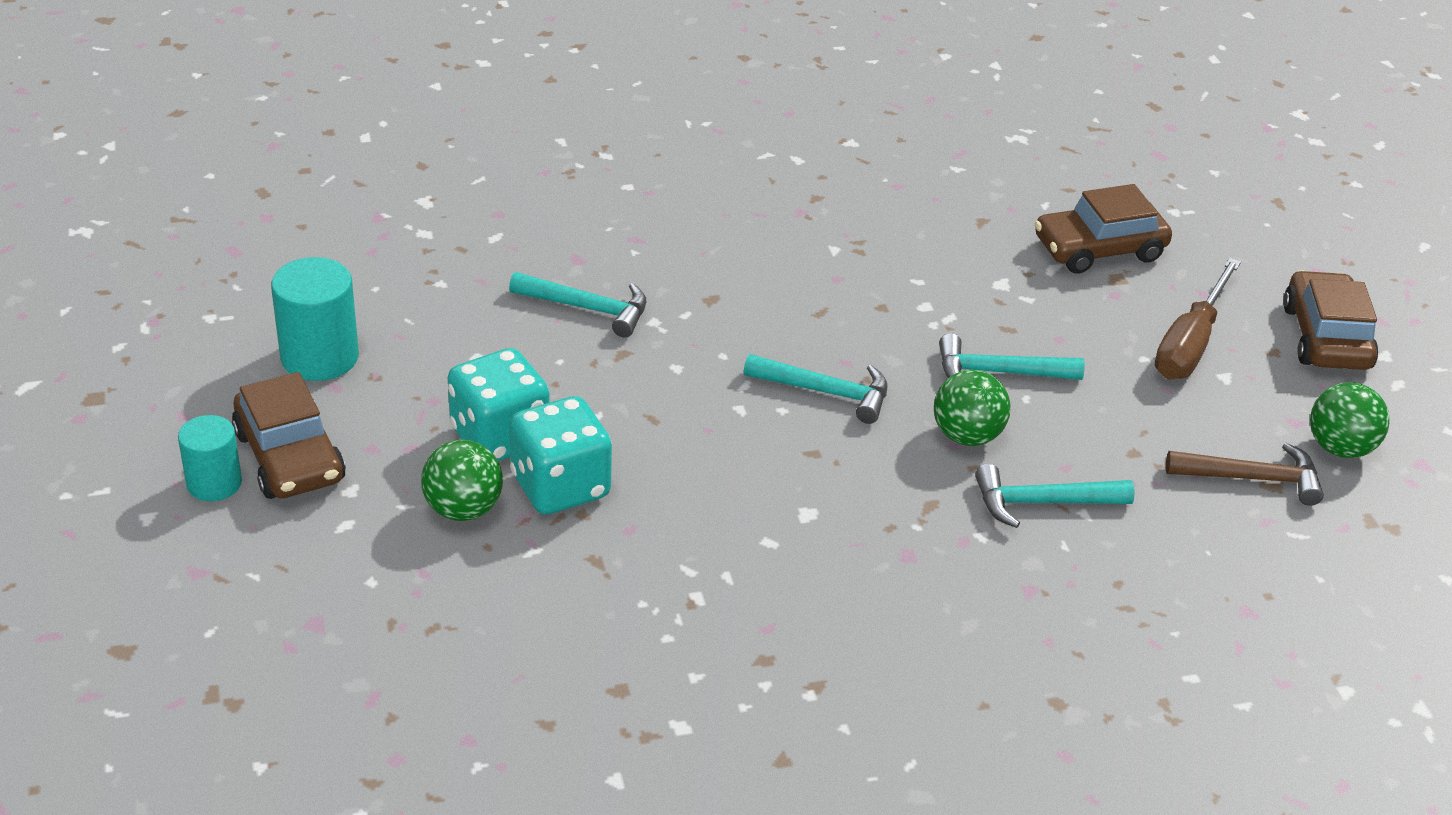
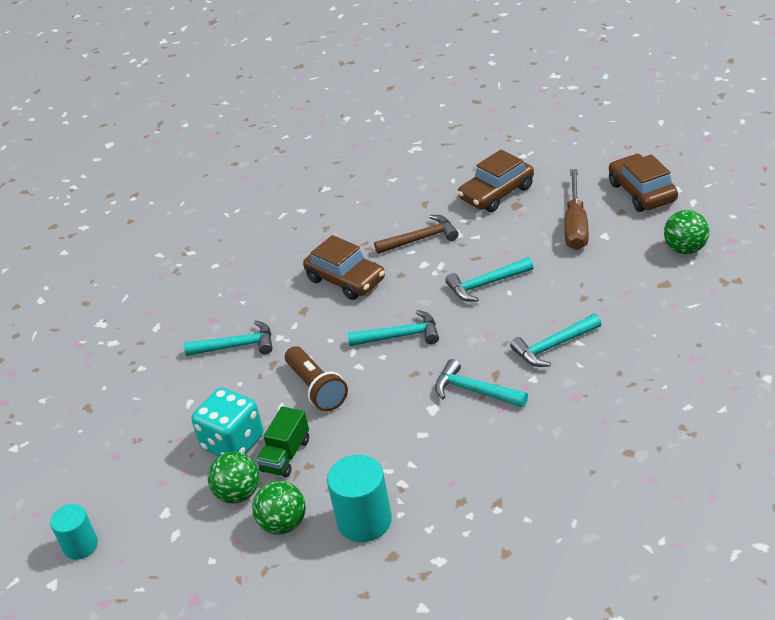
camera: 15 degrees left, 0 degrees up
brown car [232,372,346,499] -> brown car moved to [303,235,385,300]
turquoise cylinder [271,257,359,381] -> turquoise cylinder moved to [327,455,392,542]
turquoise dice [509,396,612,515] -> green truck [256,406,309,477]
green ball [934,370,1010,446] -> green ball moved to [252,481,306,535]
brown hammer [1166,443,1324,506] -> brown hammer moved to [374,215,459,254]
none -> brown flashlight [285,346,348,412]
none -> turquoise hammer [435,359,528,407]

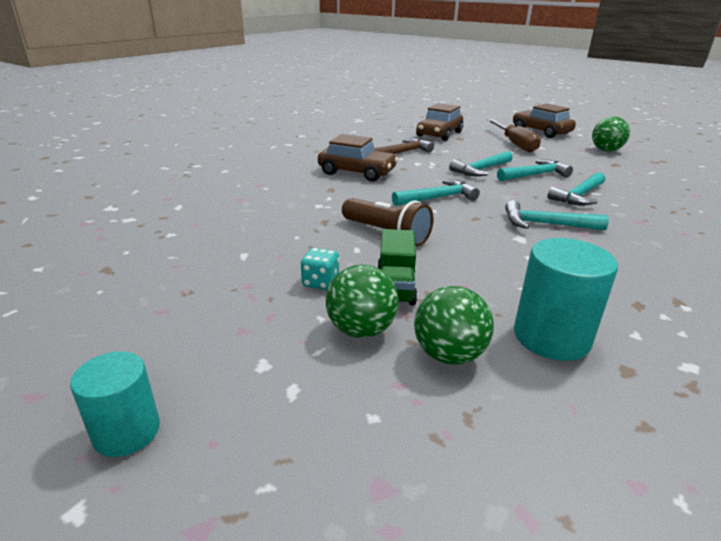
camera: 25 degrees left, 10 degrees down
turquoise hammer [184,320,272,356] -> turquoise hammer moved to [497,160,573,181]
turquoise dice [191,388,263,456] -> turquoise dice [301,248,339,290], size x0.49

